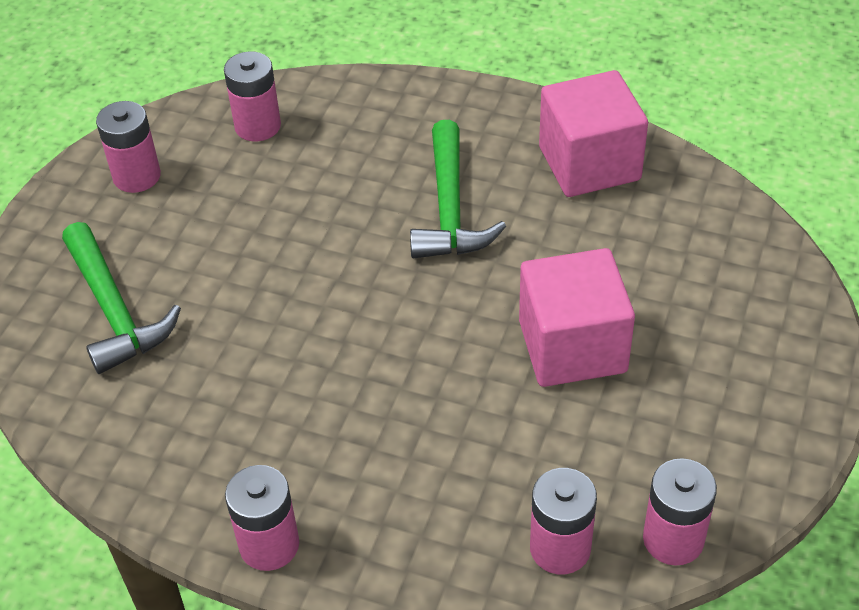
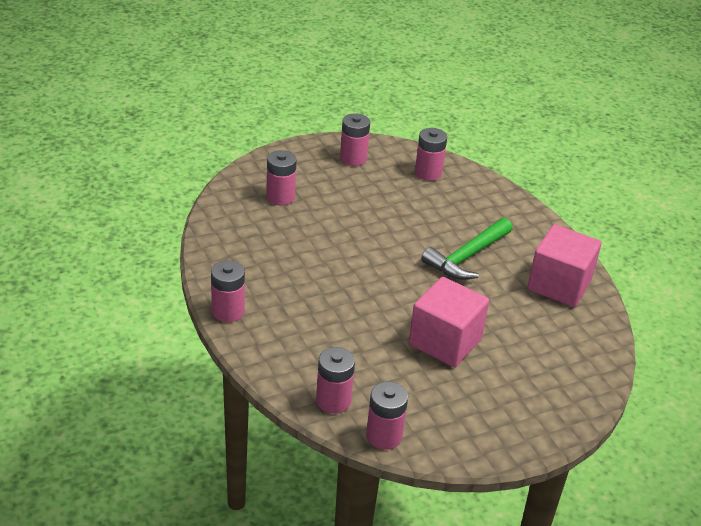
camera: 40 degrees right, 10 degrees down
green hammer [62,222,181,374] -> pink battery [266,150,296,206]

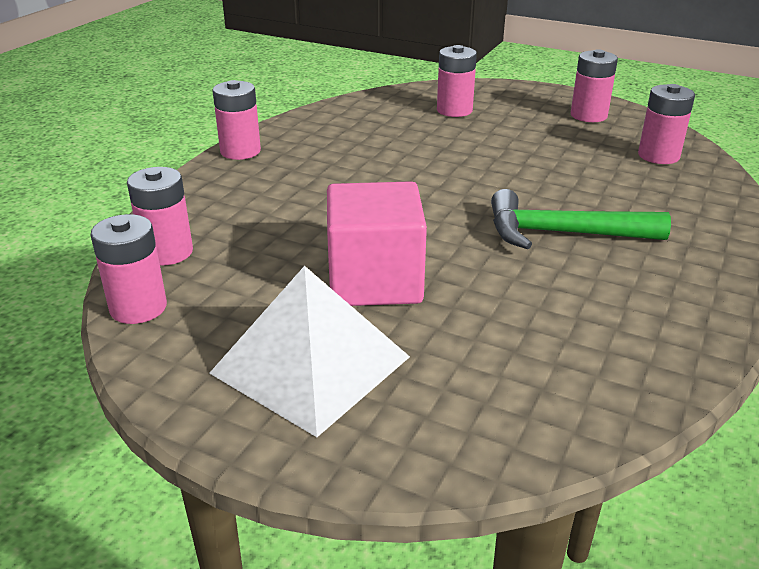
camera: 55 degrees right, 5 degrees down
pink cube [528,224,601,307] -> none
none -> white pyramid [209,266,410,437]

